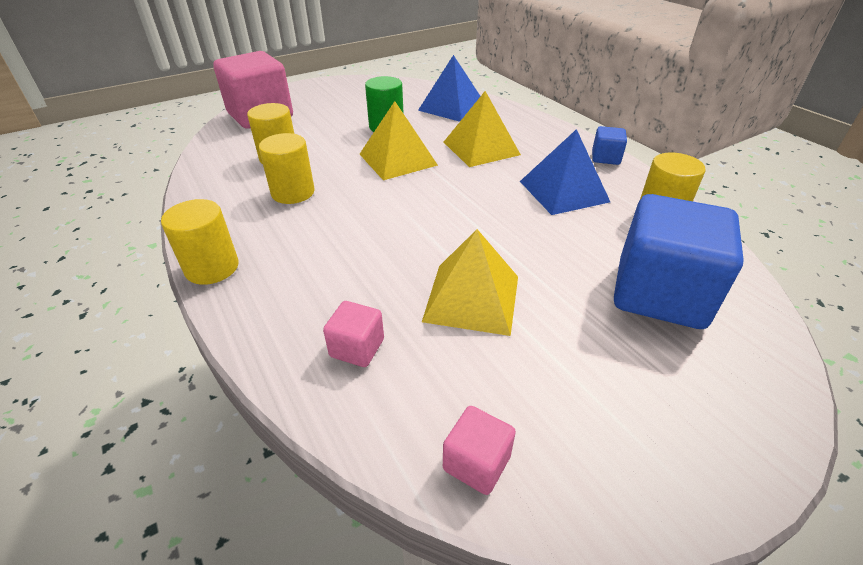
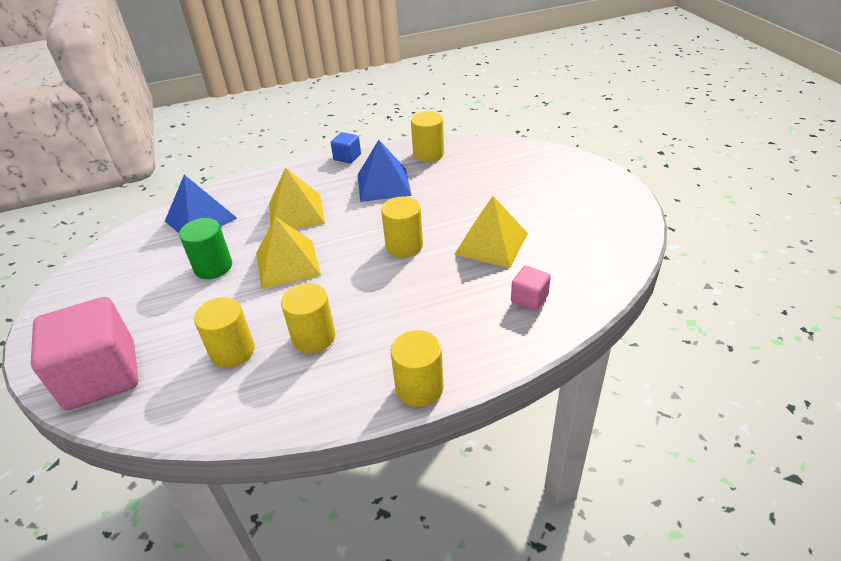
camera: 75 degrees left, 0 degrees up
pink cube [443,406,516,495] -> none
blue cube [614,194,744,329] -> none
none -> yellow cylinder [381,197,423,257]

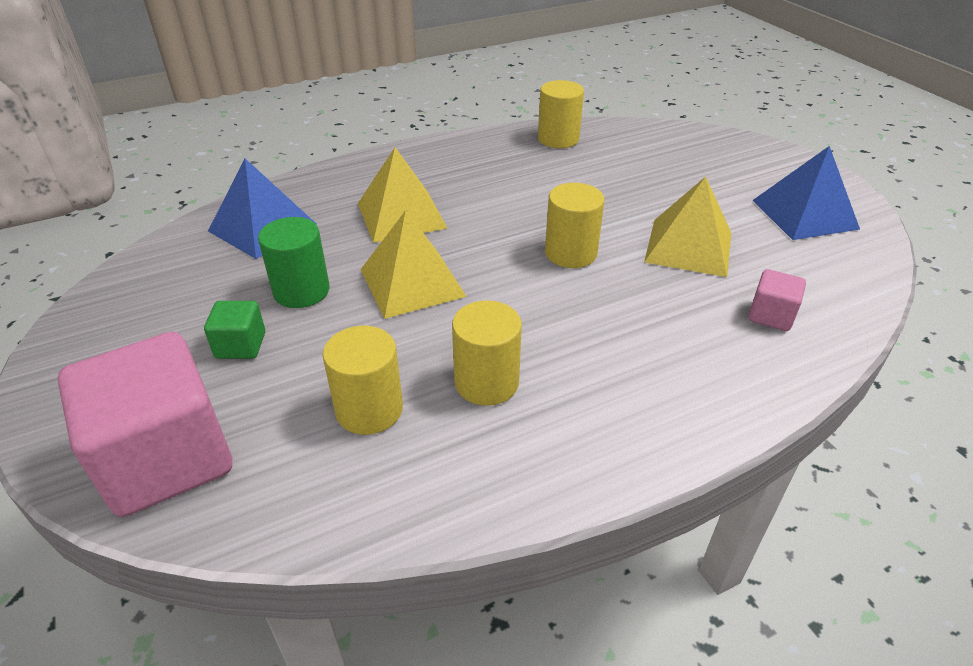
camera: 10 degrees left, 0 degrees up
blue cube [331,132,361,163] -> none
blue pyramid [358,140,412,202] -> blue pyramid moved to [752,146,860,240]
yellow cylinder [391,330,444,407] -> none
none -> green cube [204,301,265,359]

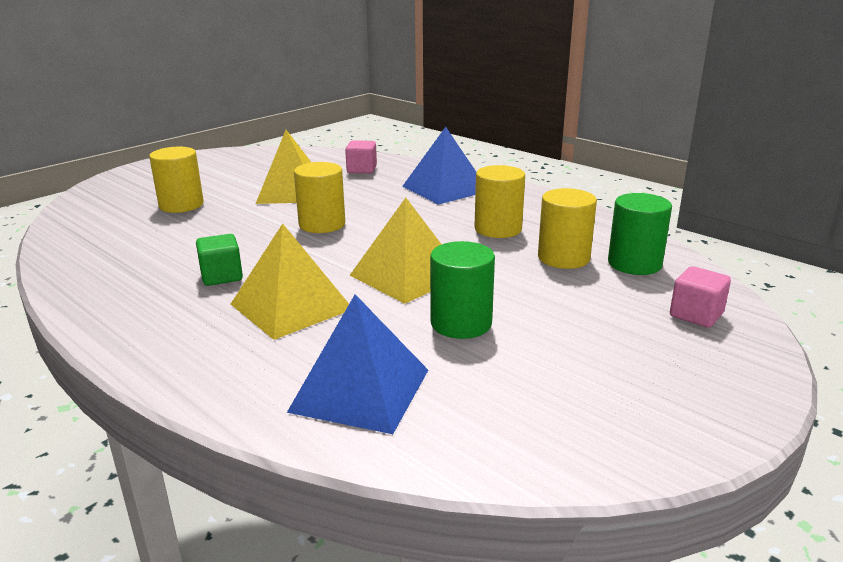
camera: 110 degrees left, 15 degrees down
pink cube [57,332,232,517] -> pink cube [670,266,731,328], size x0.45
green cube [204,301,265,359] -> green cube moved to [196,234,243,286]
yellow cylinder [538,80,584,148] -> yellow cylinder moved to [149,147,204,213]
blue pyramid [752,146,860,240] -> blue pyramid moved to [402,127,476,205]
none -> green cylinder [608,193,672,275]

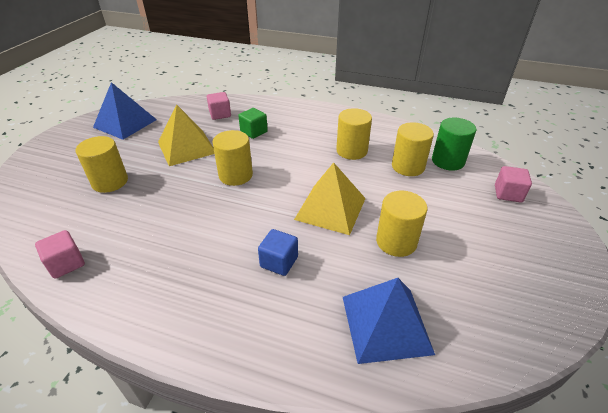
camera: 25 degrees left, 15 degrees up
green cube [196,234,243,286] -> green cube moved to [238,108,268,139]
yellow pyramid [231,223,349,340] -> blue cube [258,229,298,276]
blue pyramid [402,127,476,205] -> blue pyramid moved to [93,82,157,140]
green cylinder [430,241,495,339] -> yellow cylinder [376,191,428,257]
none -> pink cube [35,230,85,279]

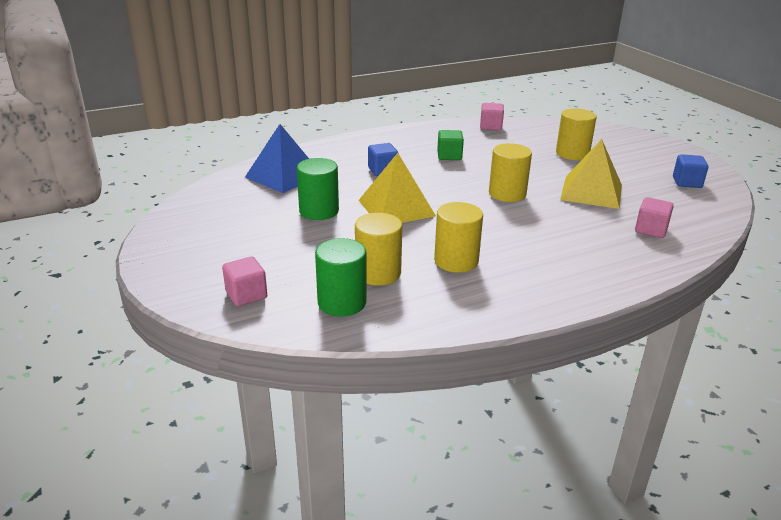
camera: 135 degrees right, 10 degrees down
blue pyramid [93,82,157,140] -> blue cube [673,154,709,188]
green cube [238,108,268,139] -> green cube moved to [437,130,464,160]
yellow cylinder [376,191,428,257] -> green cylinder [297,158,339,220]

